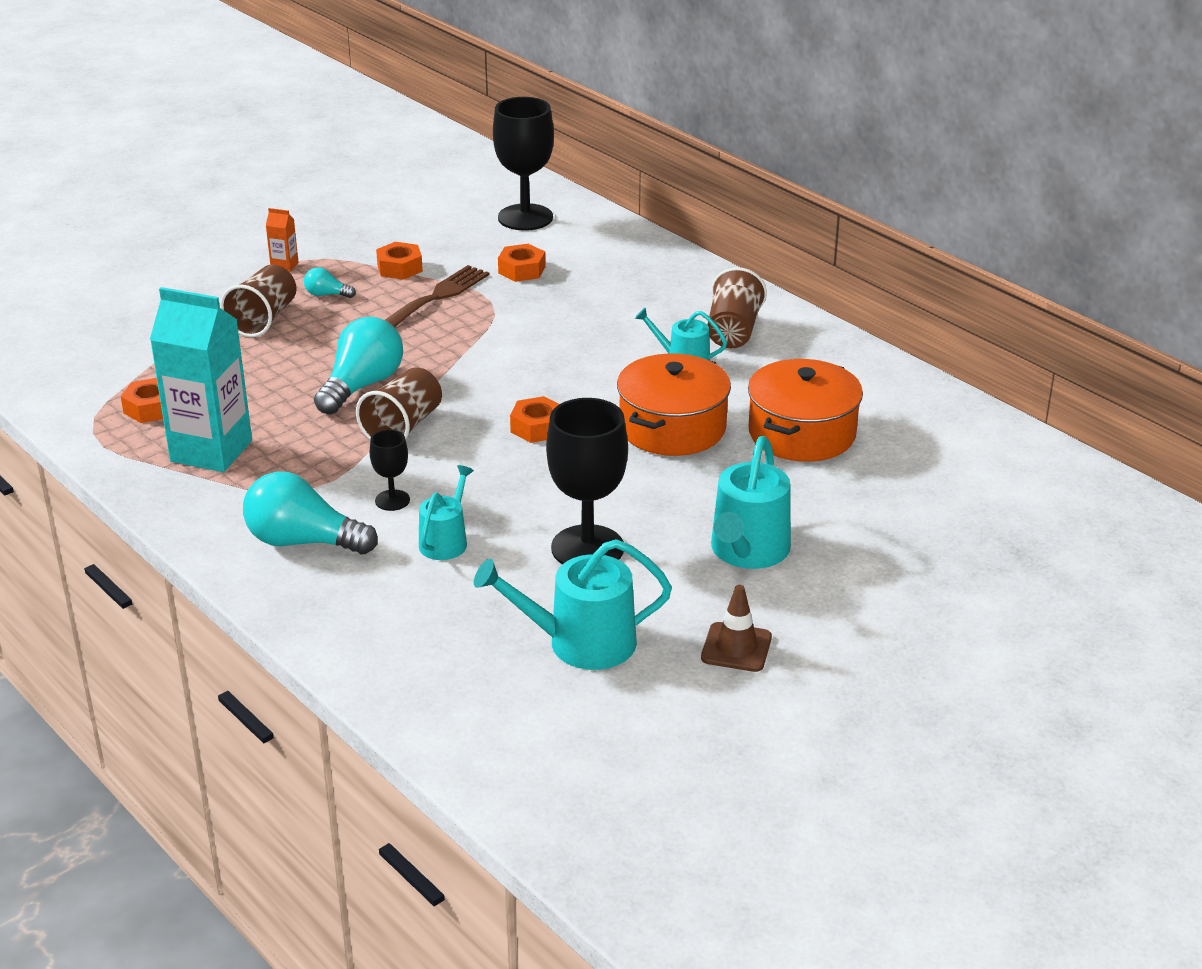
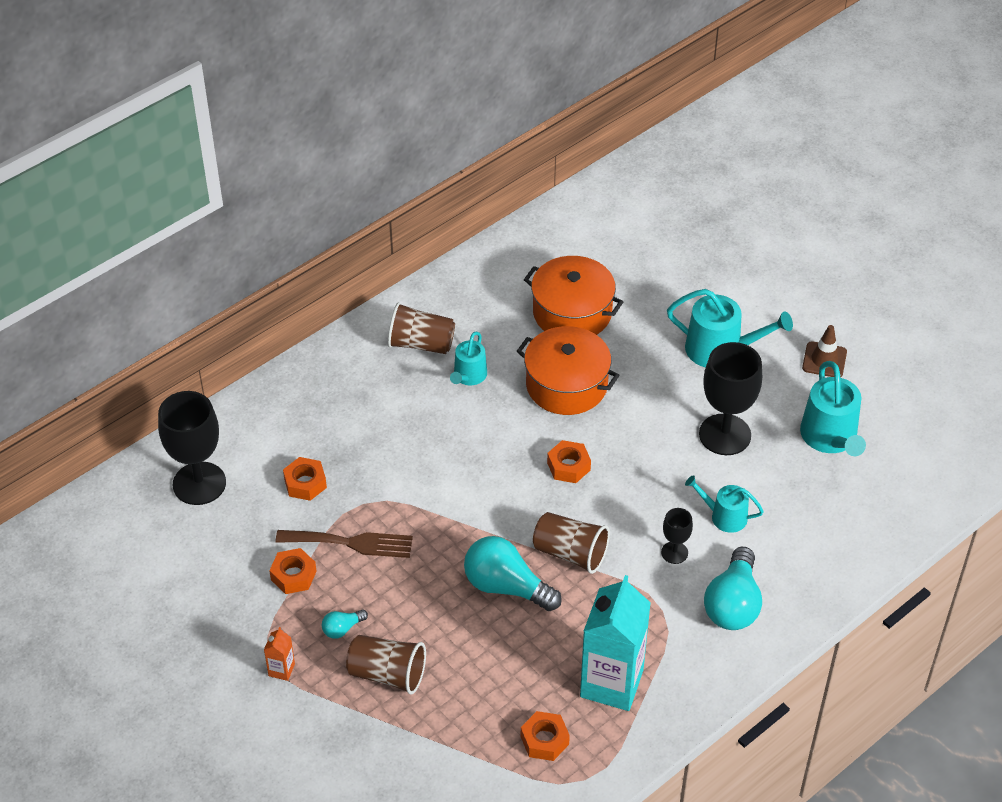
camera: 90 degrees left, 15 degrees up
turquoise light bulb [304,267,356,298] -> turquoise light bulb turned 45 degrees clockwise [322,609,368,639]
brown fork [385,265,489,328] -> brown fork turned 150 degrees clockwise [276,530,413,558]

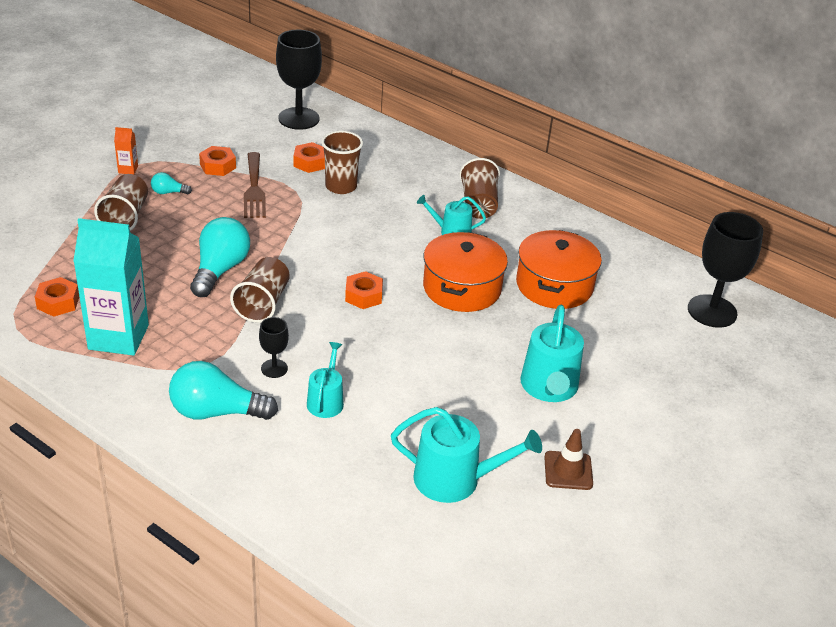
camera: 75 degrees right, 10 degrees down
turquoise light bulb [322,609,368,639] -> turquoise light bulb turned 45 degrees counterclockwise [151,172,192,194]
black goblet [699,342,762,455] -> black goblet moved to [688,212,763,328]
turquoise watering can [800,361,866,456] -> turquoise watering can turned 150 degrees counterclockwise [391,407,542,503]
none -> brown cup [322,131,363,194]

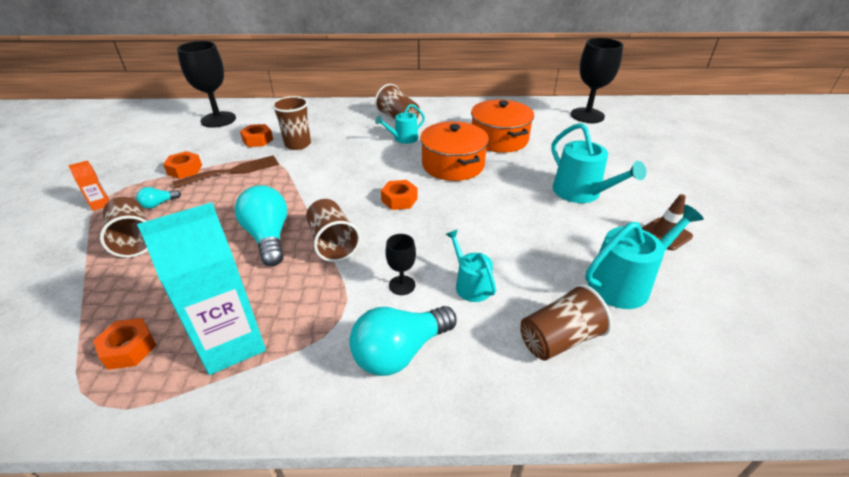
camera: 35 degrees left, 0 degrees up
brown fork [244,152,266,218] -> brown fork turned 75 degrees counterclockwise [172,155,279,188]
none -> brown cup [520,284,612,361]

